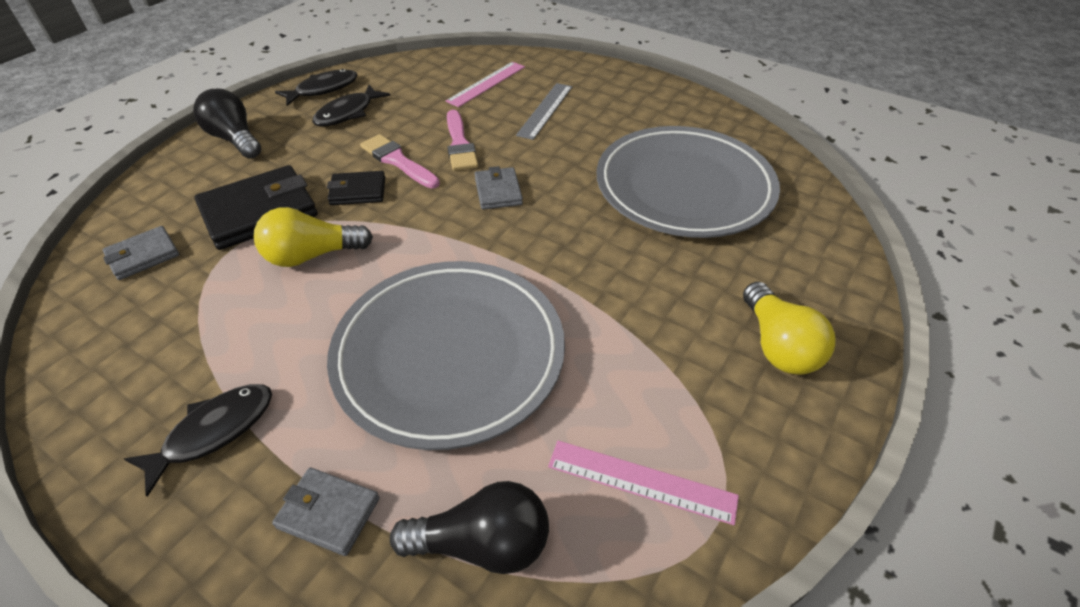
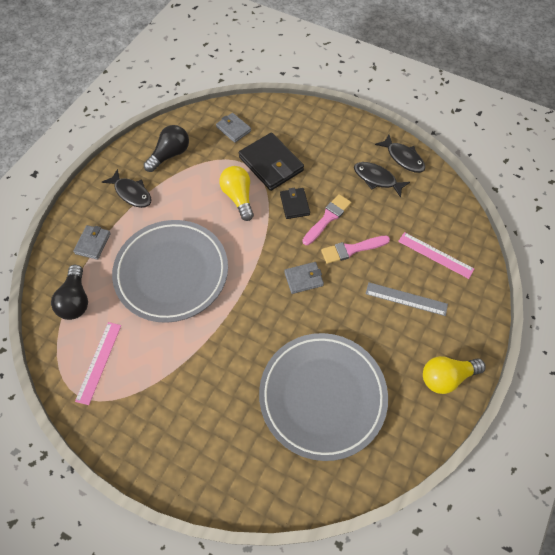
camera: 85 degrees right, 15 degrees up
black light bulb [193,88,261,159] -> black light bulb moved to [144,125,189,172]
yellow light bulb [743,282,836,375] -> yellow light bulb moved to [423,356,486,394]

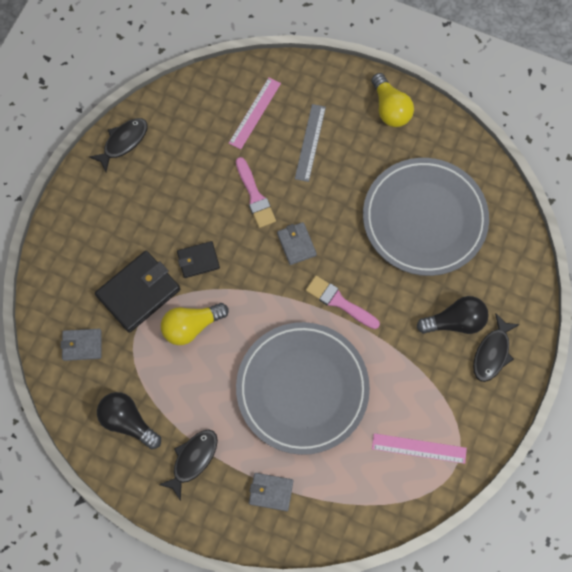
camera: 95 degrees left, 10 degrees up
black light bulb [51,265,88,320] -> black light bulb moved to [417,296,489,334]
grey wallet [216,113,251,143] -> grey wallet turned 45 degrees clockwise [61,329,102,361]
pink brush [302,194,351,245] -> pink brush moved to [306,275,380,329]
black fish [354,162,410,198] -> black fish moved to [473,313,520,382]

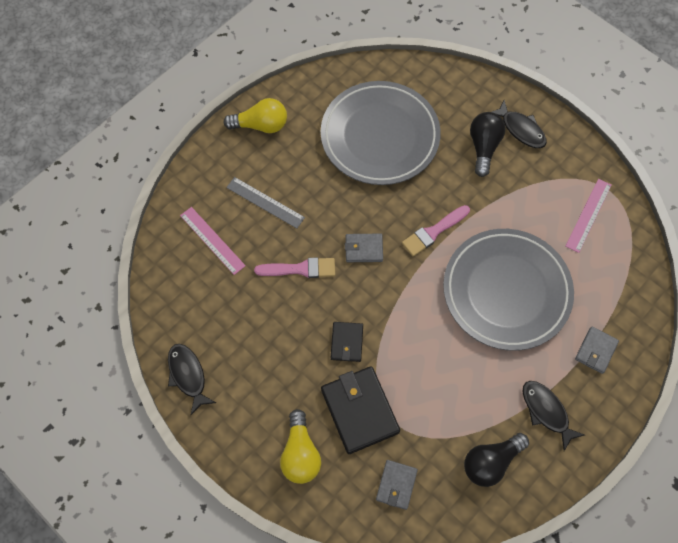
camera: 70 degrees left, 5 degrees down
yellow light bulb [161,303,229,345] -> yellow light bulb moved to [280,409,321,484]

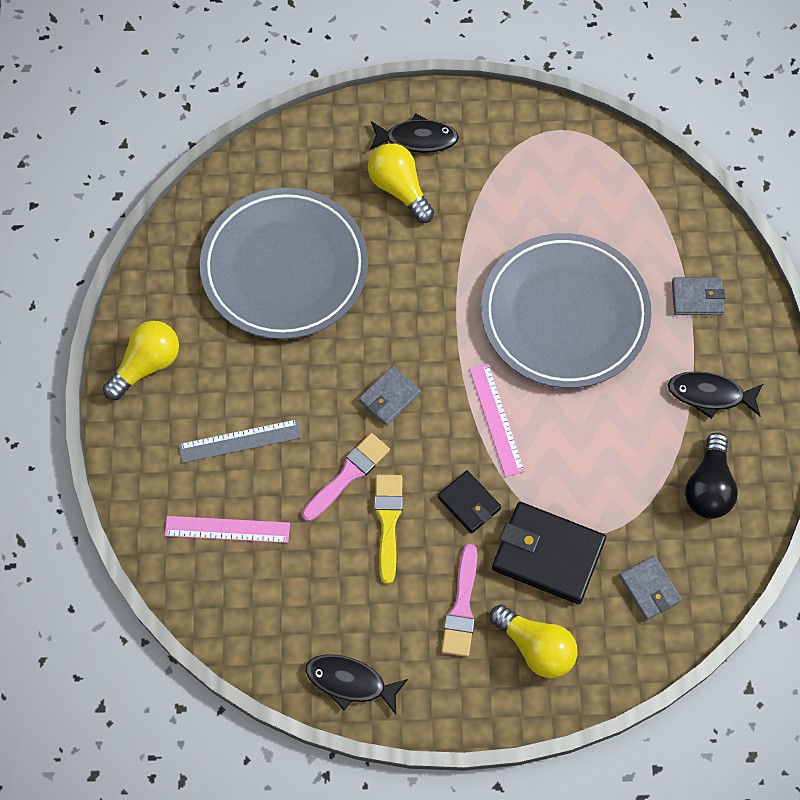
camera: 45 degrees left, 0 degrees up
pink brush [402,205,470,256] -> pink brush moved to [441,544,477,657]
black light bulb [470,112,505,177] -> yellow light bulb [368,143,434,223]
pink ruler [565,179,611,253] -> pink ruler moved to [469,364,525,477]
grey wallet [575,326,619,374] -> grey wallet turned 75 degrees counterclockwise [672,277,725,315]
none -> yellow brush [374,475,403,584]

